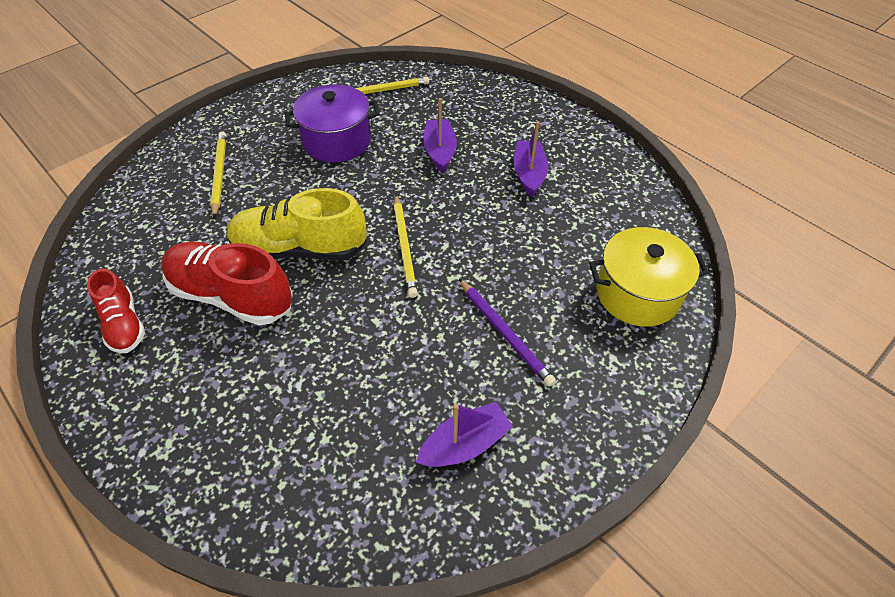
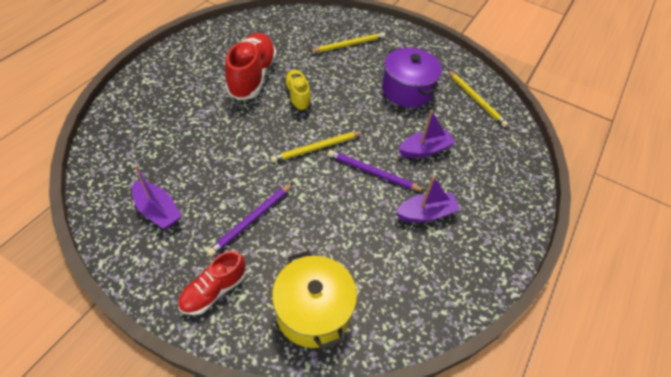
camera: 70 degrees right, 0 degrees up
red shoe [87,268,145,353] -> red shoe moved to [178,251,246,315]
yellow shoe [227,188,367,260] -> yellow shoe [284,70,312,111], size x0.59
none -> purple pencil [328,150,425,191]

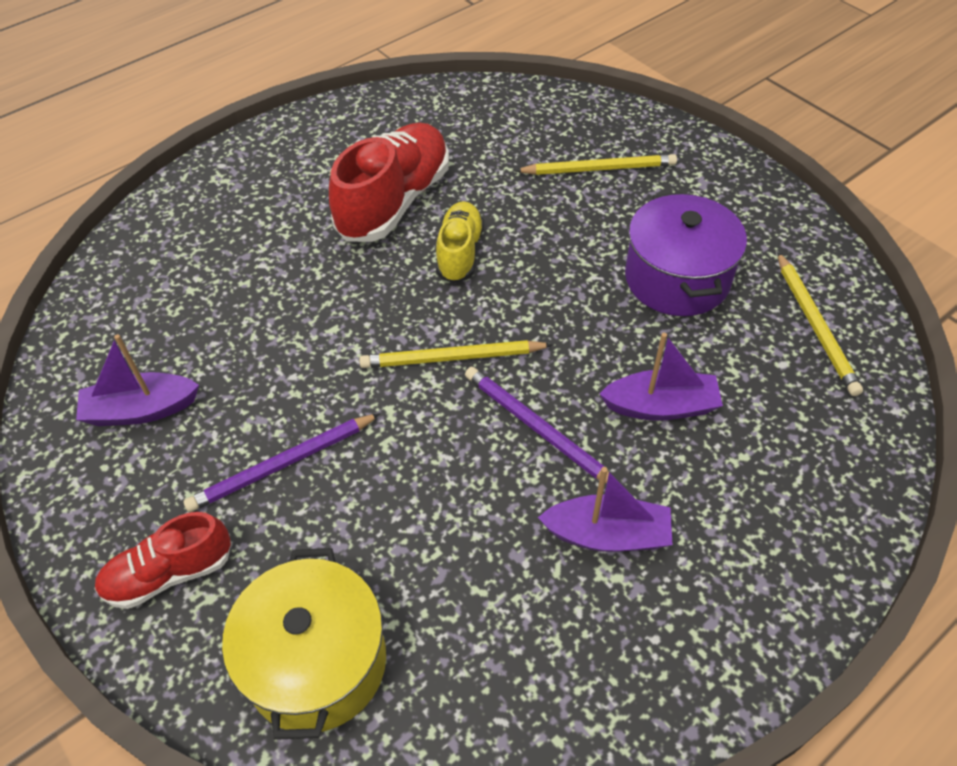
camera: 25 degrees right, 0 degrees up
purple boat [132,165,182,229] -> purple boat turned 105 degrees clockwise [76,334,199,426]

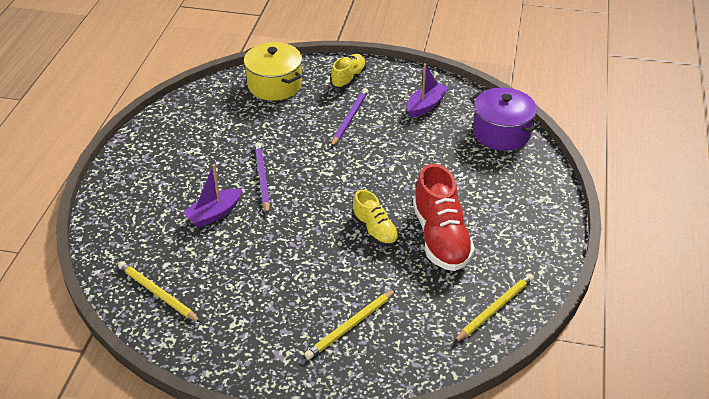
camera: 140 degrees right, 10 degrees down
red shoe [95,512,231,609] -> yellow shoe [331,54,366,88]
yellow pencil [359,340,553,368] -> yellow pencil moved to [454,273,534,343]
purple pencil [465,367,609,484] -> purple pencil turned 105 degrees counterclockwise [255,142,270,214]
purple boat [538,467,672,552] -> none
purple pot [625,192,747,316] -> purple pot moved to [470,87,541,151]

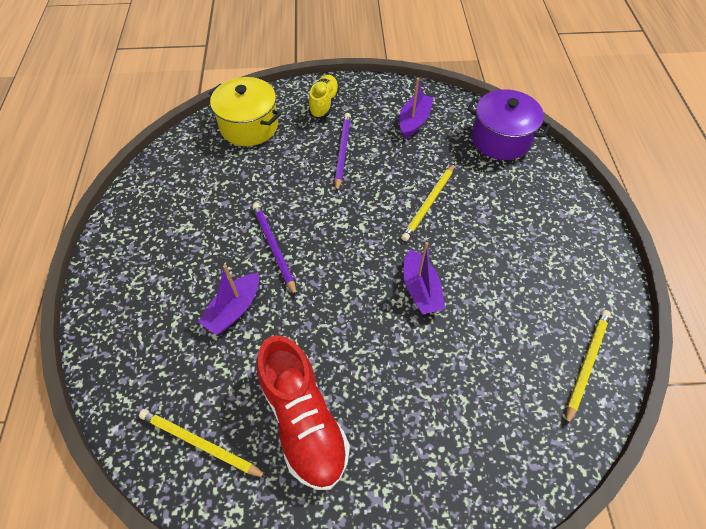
camera: 15 degrees left, 15 degrees up
yellow pencil [304,289,396,360] -> yellow pencil moved to [401,163,455,241]
yellow shoe [352,190,399,247] -> purple boat [403,242,445,314]
red shoe [413,164,475,271] -> red shoe moved to [257,335,350,490]

